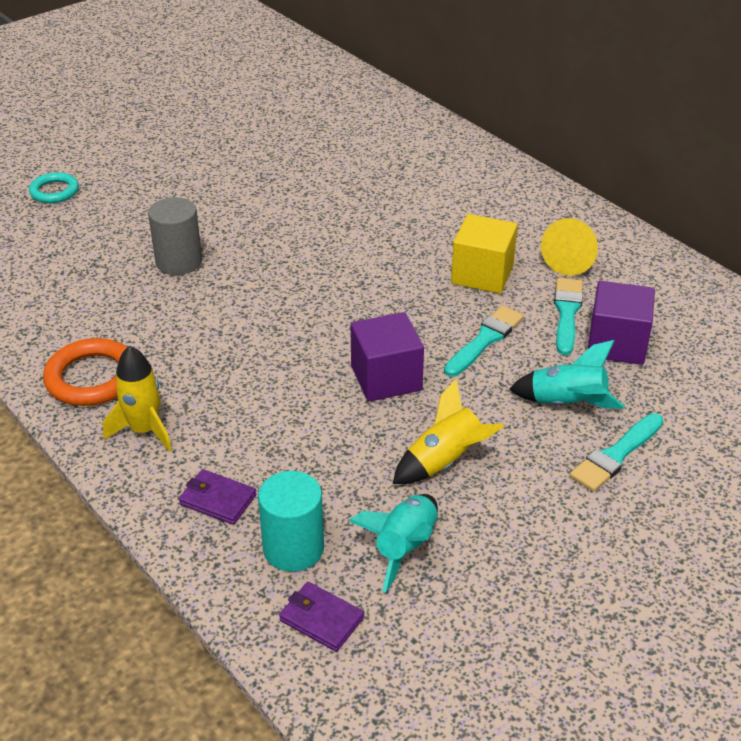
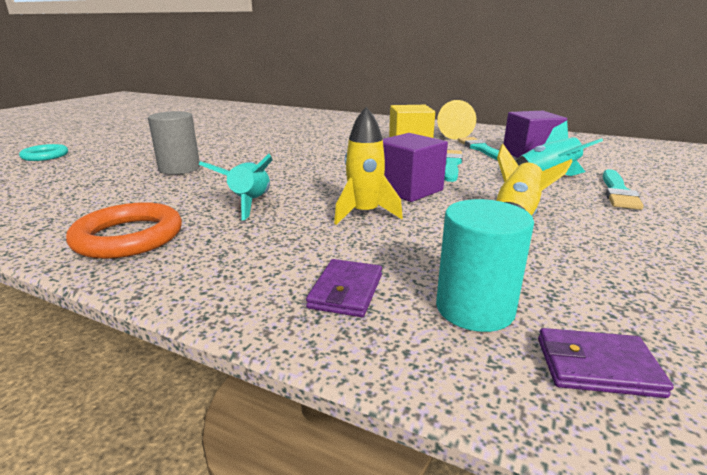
camera: 25 degrees left, 15 degrees down
yellow rocket [103,345,172,451] -> yellow rocket moved to [334,107,403,225]
purple wallet [179,469,256,525] -> purple wallet turned 75 degrees counterclockwise [306,259,382,317]
turquoise rocket [349,494,438,593] -> turquoise rocket moved to [199,154,273,221]

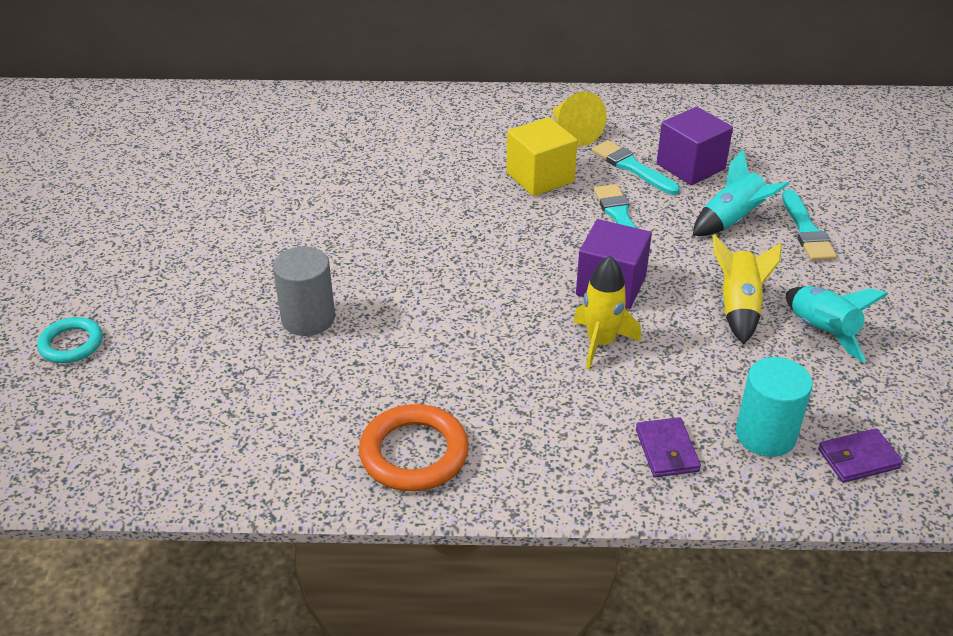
camera: 25 degrees left, 15 degrees up
turquoise rocket [199,154,273,221] -> turquoise rocket moved to [786,286,888,363]

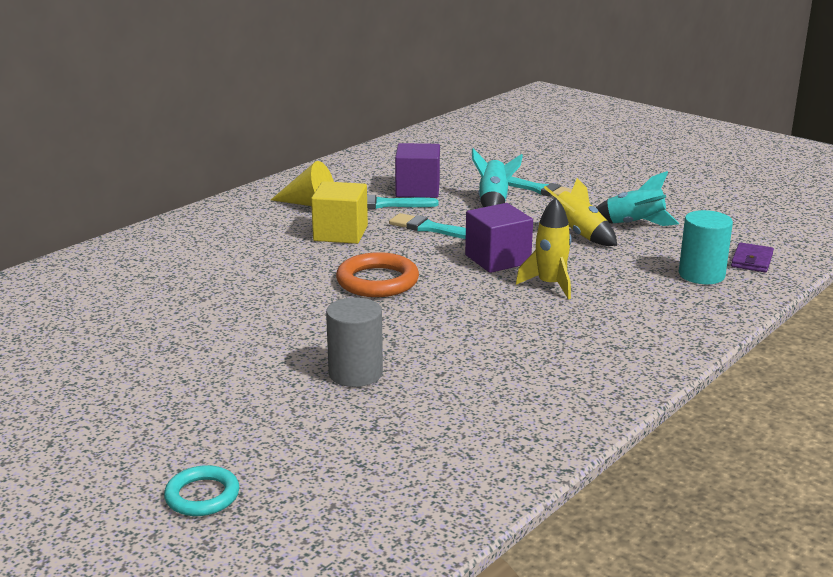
camera: 50 degrees left, 15 degrees down
orange ring [359,404,469,491] -> orange ring moved to [336,252,419,297]
purple wallet [636,417,701,477] -> none

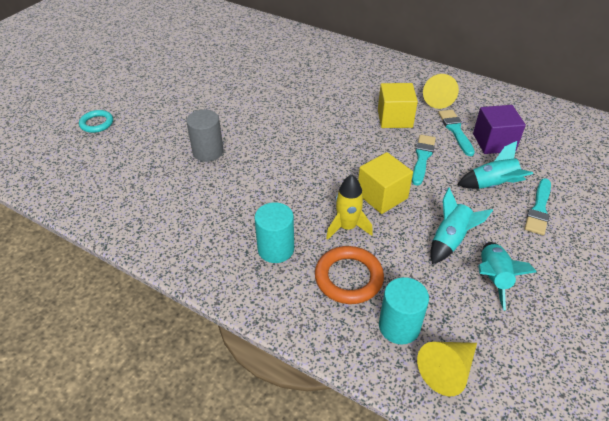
camera: 80 degrees right, 20 degrees up
orange ring [336,252,419,297] -> orange ring moved to [315,246,384,304]
purple cube [465,203,533,273] -> yellow cube [358,152,413,214]
yellow rocket [544,178,617,246] -> turquoise rocket [430,187,493,264]
purple wallet [731,242,774,272] -> yellow cone [417,342,477,396]
none -> turquoise cylinder [255,202,294,263]

